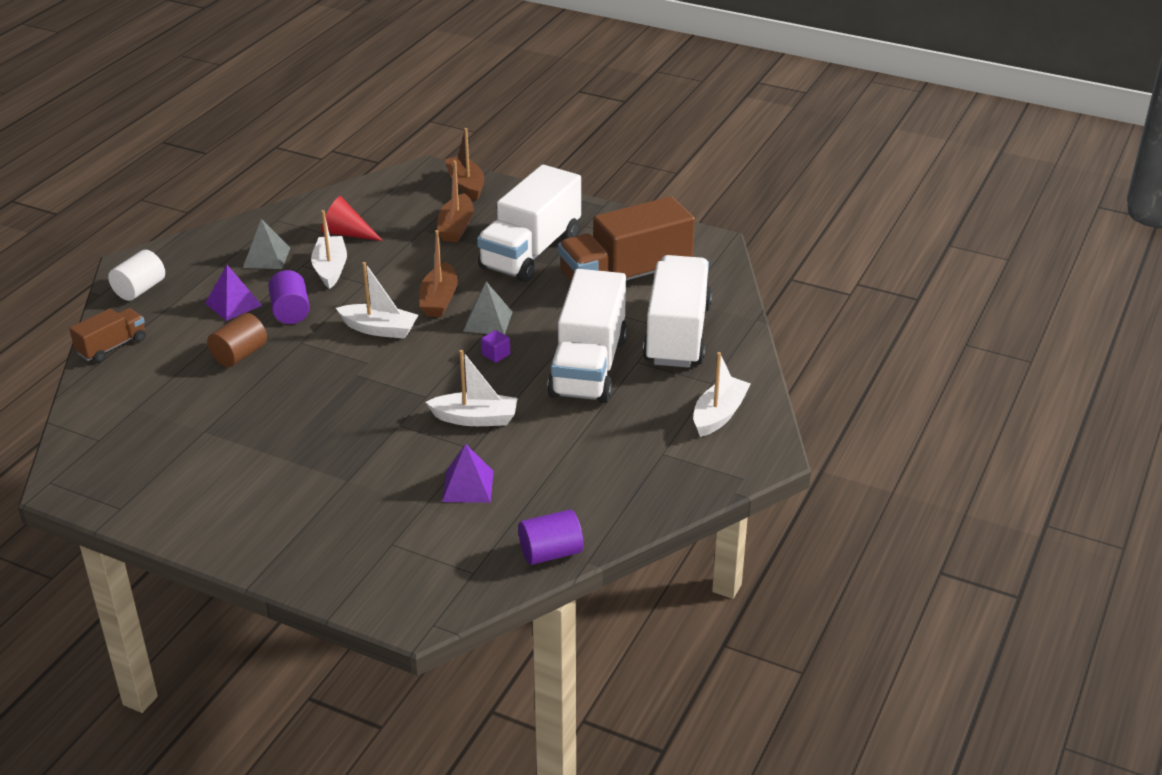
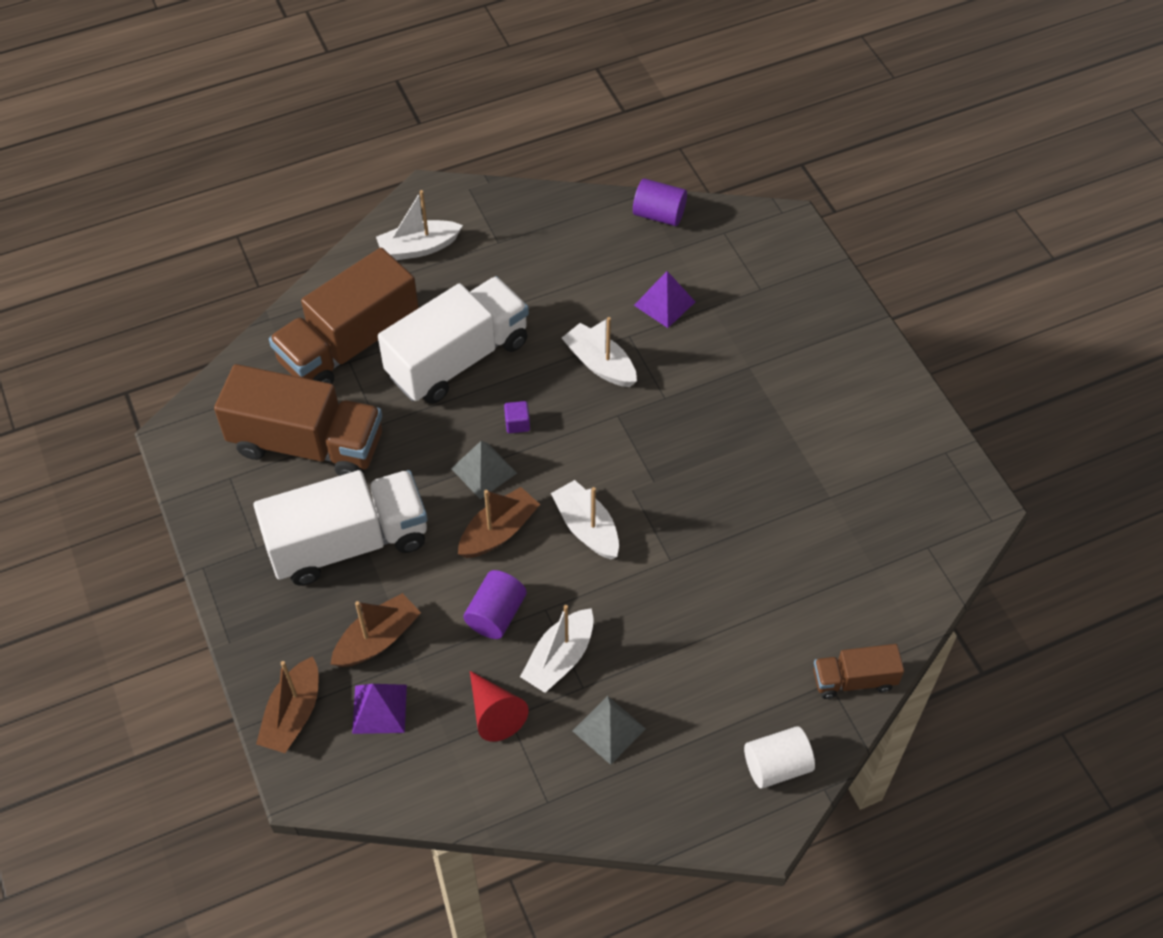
camera: 140 degrees left, 20 degrees up
purple pyramid [205,265,262,321] -> purple pyramid moved to [352,684,407,734]
brown cylinder [207,313,267,367] -> none
purple cylinder [268,270,310,324] -> purple cylinder moved to [463,570,527,639]
white truck [643,255,712,368] -> brown truck [269,248,419,384]

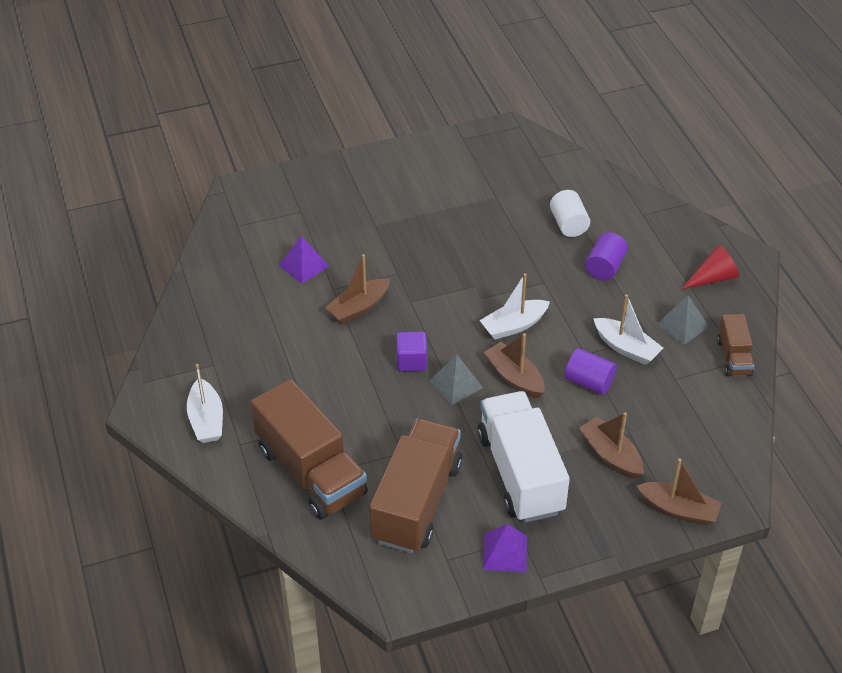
camera: 85 degrees left, 10 degrees down
purple pyramid [352,684,407,734] -> purple pyramid moved to [483,524,527,572]
white truck [378,276,529,404] -> none
red cone [470,671,528,742] -> red cone moved to [681,245,739,290]
purple cube [504,401,530,433] -> purple cube [396,332,427,372], size x1.53
white boat [562,317,637,387] -> brown boat [325,254,390,324]
purple cylinder [633,178,687,226] -> purple cylinder moved to [585,232,628,281]
white cylinder [744,726,815,789] -> white cylinder moved to [550,190,590,237]
brown truck [813,644,904,699] -> brown truck moved to [717,314,754,377]

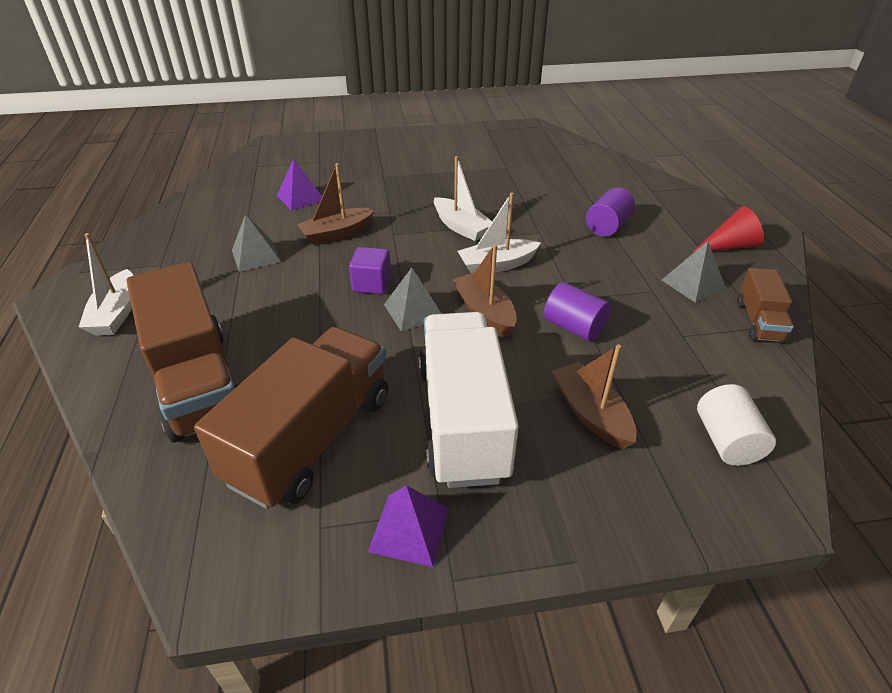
camera: 10 degrees right, 5 degrees down
white cylinder [550,190,590,237] -> white cylinder moved to [697,384,776,466]
white boat [594,294,663,365] -> white boat moved to [434,156,492,241]
brown boat [637,459,722,525] -> none
none -> grey pyramid [232,214,281,272]

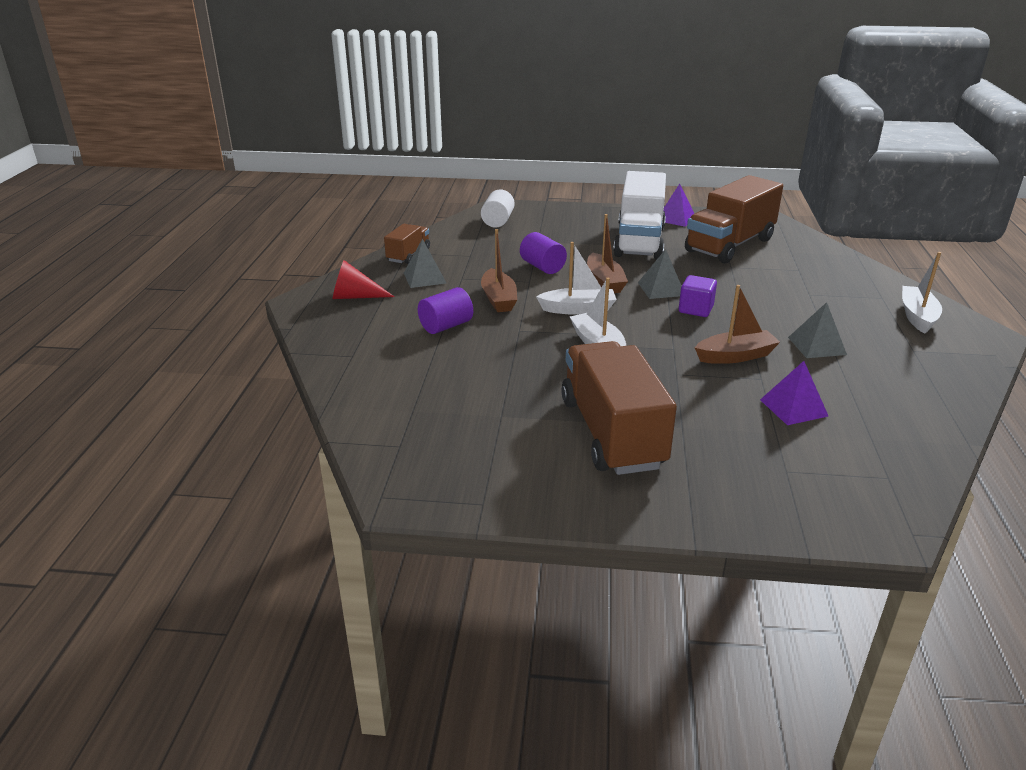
camera: 165 degrees left, 10 degrees down
brown truck [127,262,238,442] -> brown truck moved to [561,341,677,475]
brown boat [551,344,637,449] -> brown boat moved to [481,229,517,312]

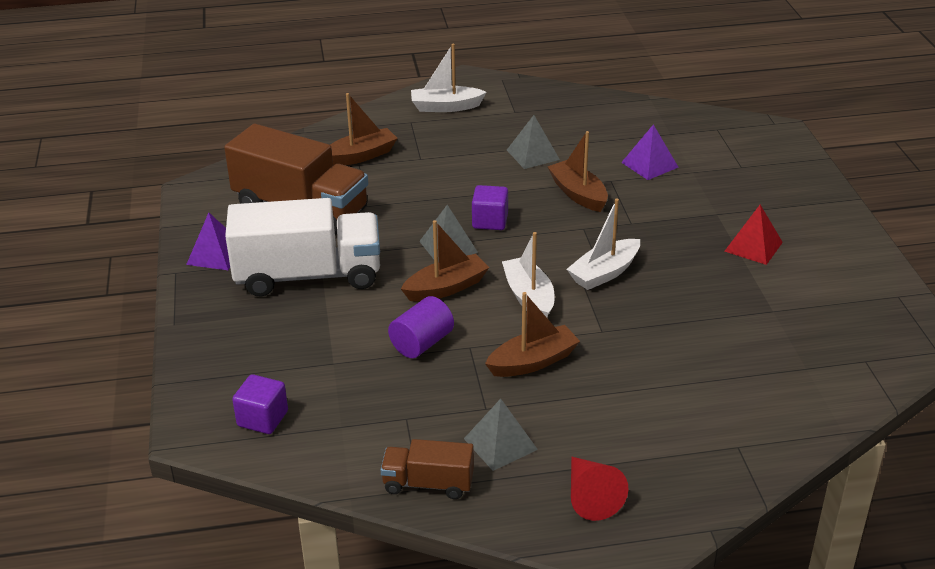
camera: 105 degrees left, 5 degrees up
purple cylinder [418,287,473,334] -> none
white cylinder [481,189,515,228] -> purple cube [232,374,288,434]
brown truck [561,341,677,475] -> red pyramid [724,205,783,265]
none -> brown boat [330,93,398,165]

